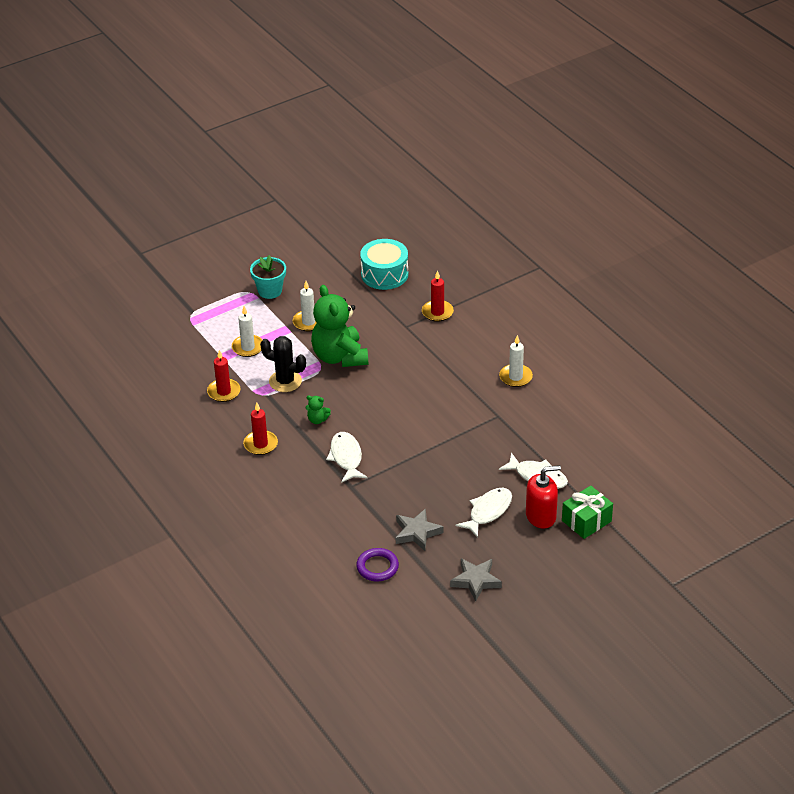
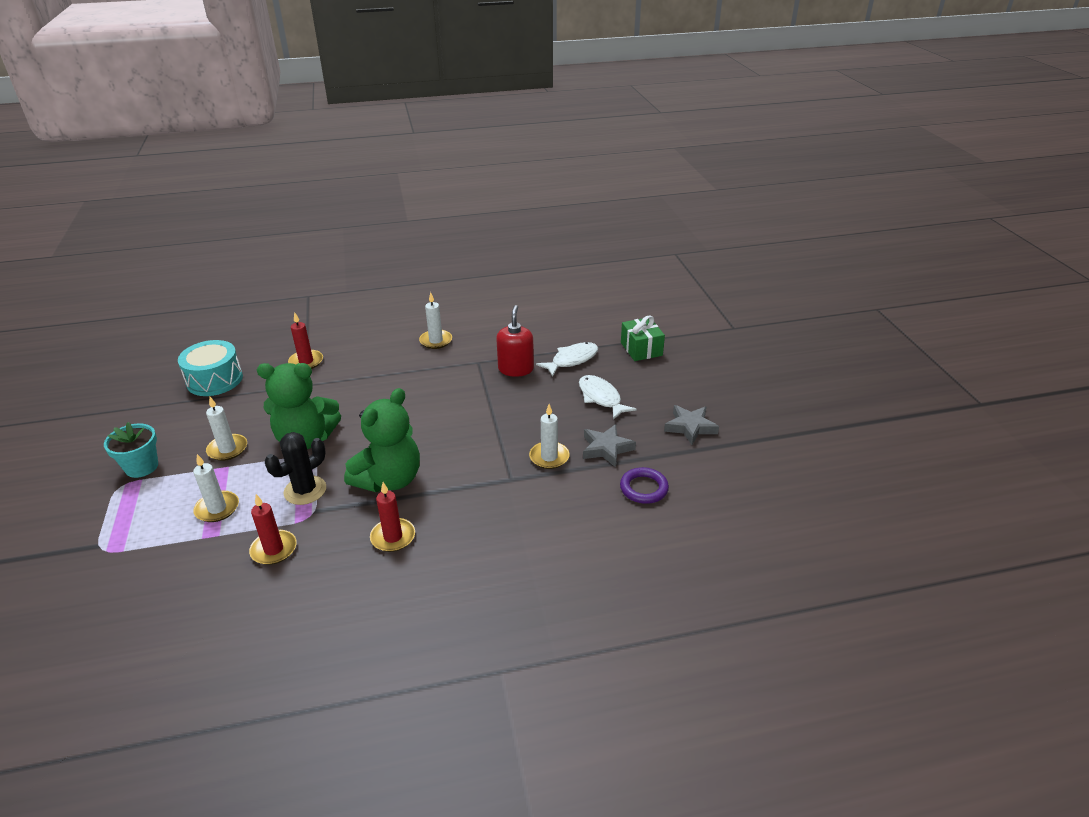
camera: 70 degrees left, 5 degrees down
green teddy bear [306,395,331,424] -> green teddy bear [344,388,420,492], size x2.47
white fish [326,432,368,483] -> none
red soap dispenser [526,465,561,529] -> red soap dispenser moved to [496,305,534,377]
none -> white candle [529,404,569,469]

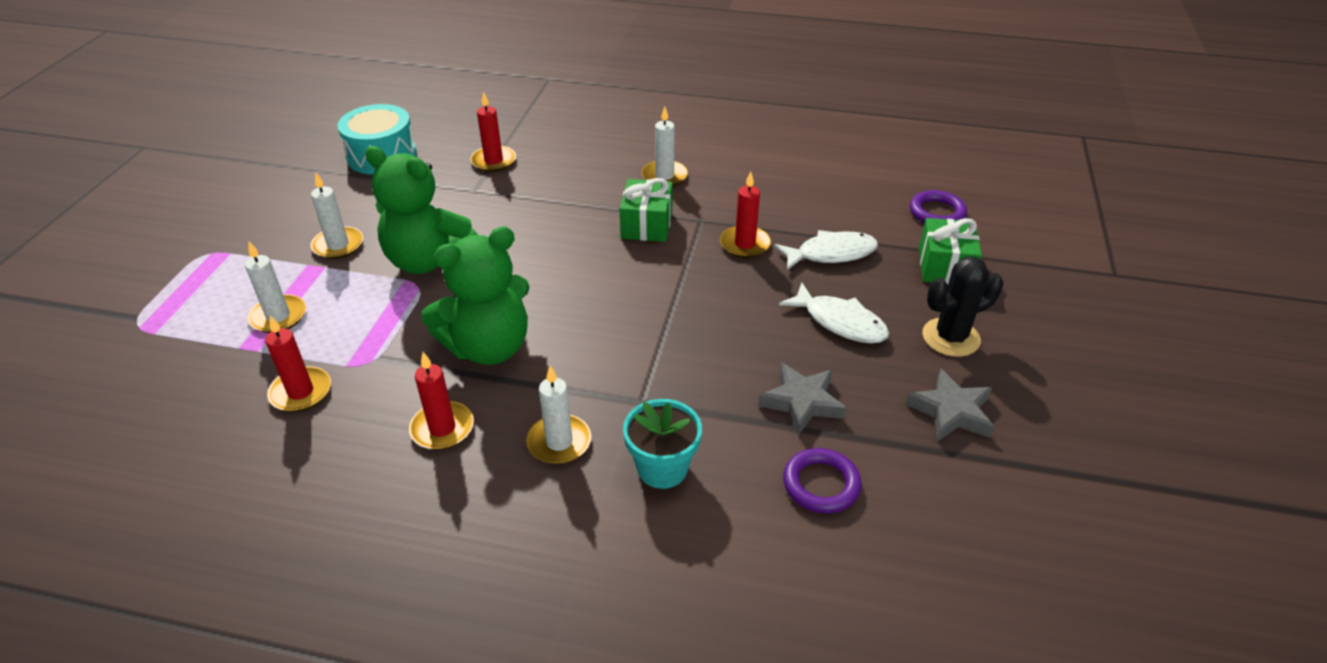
camera: 25 degrees right, 5 degrees up
turquoise flower pot [104,422,158,478] -> turquoise flower pot moved to [623,399,702,489]
black cactus [265,432,326,505] -> black cactus moved to [922,257,1003,357]
red soap dispenser [496,305,534,377] -> red candle [720,171,771,258]
white candle [529,404,569,469] -> white candle moved to [526,366,591,464]
white fish [579,375,637,420] -> white fish turned 135 degrees clockwise [779,283,889,343]
none -> green gift [620,178,673,242]
none -> purple ring [910,190,967,223]

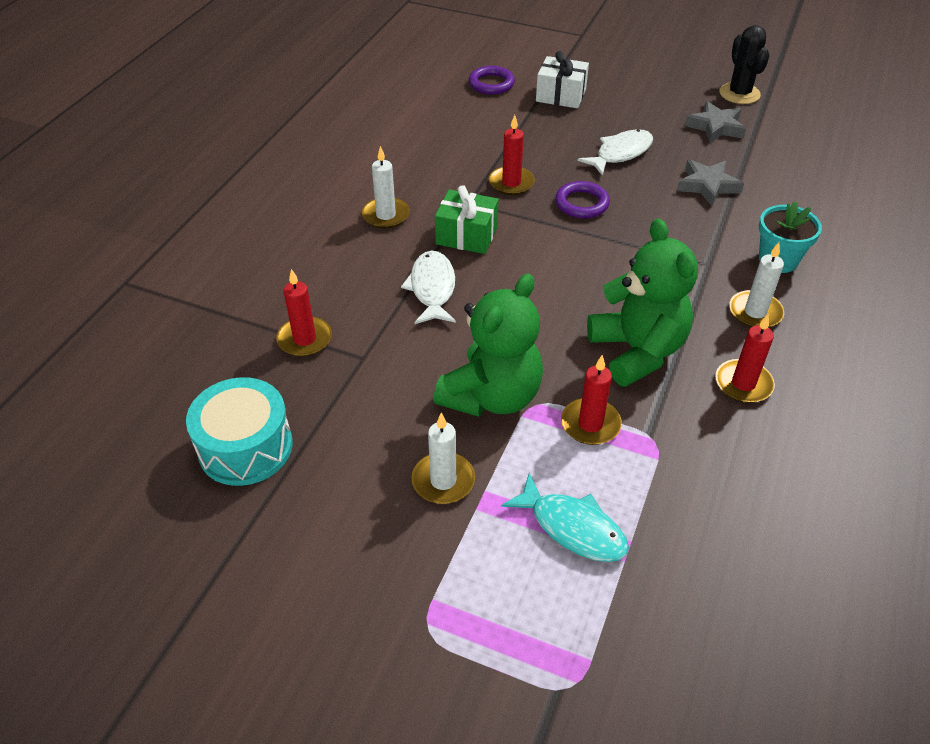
camera: 80 degrees left, 5 degrees up
white candle [245,241,306,333] -> turquoise fish [501,473,629,562]
red candle [265,315,331,412] -> red candle moved to [561,355,622,445]
white fish [774,230,878,270] -> white fish moved to [401,250,456,324]
purple ring [783,448,862,513] -> purple ring moved to [555,181,610,218]
green gift [919,218,982,284] -> white gift [536,51,589,108]
black cactus [922,257,1003,357] -> black cactus moved to [719,25,769,104]

